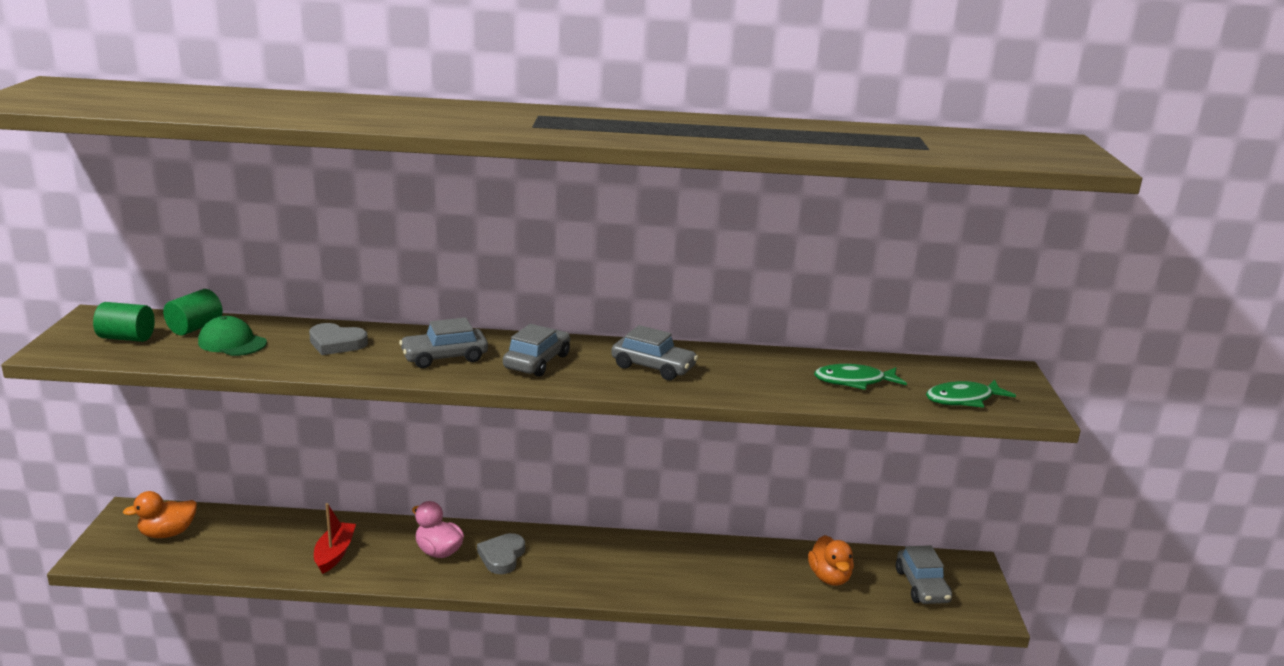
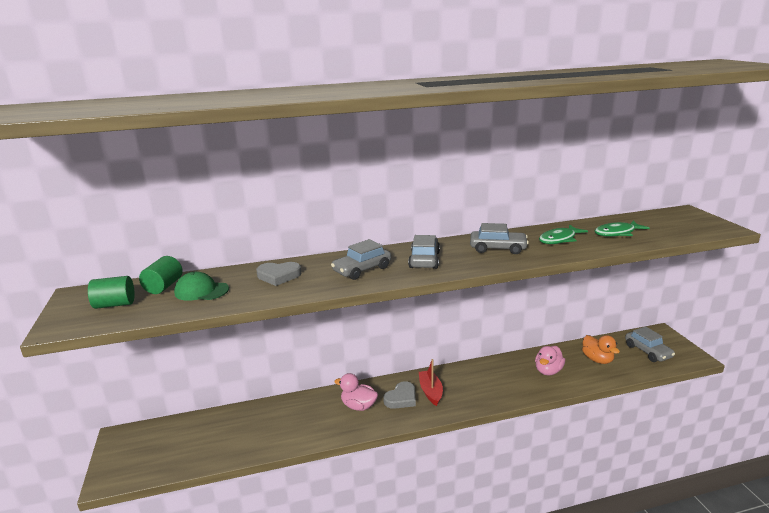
camera: 15 degrees left, 0 degrees up
orange duck [123,491,197,538] -> none
red boat [314,503,356,574] -> red boat moved to [419,359,443,406]
grey heart [477,533,525,574] -> grey heart turned 135 degrees counterclockwise [383,381,416,409]
green fish [926,379,1016,408] -> green fish moved to [539,225,588,244]
none -> pink duck [535,346,565,375]

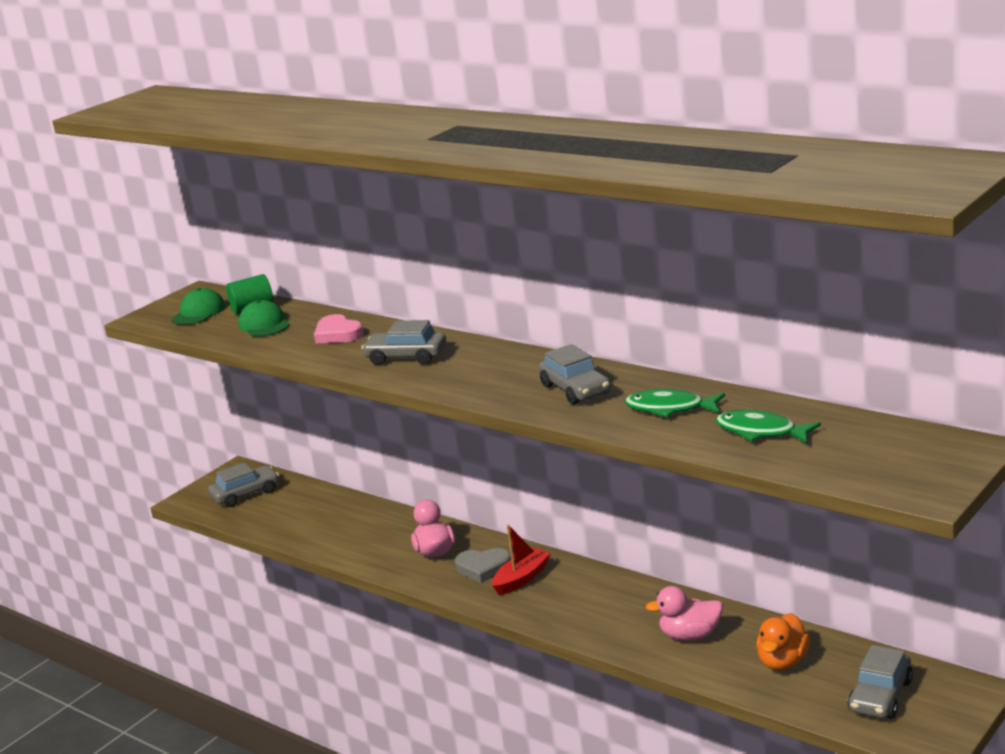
camera: 55 degrees right, 0 degrees up
green cylinder [88,276,135,309] -> green cap [171,288,226,325]
grey heart [256,262,301,286] -> pink heart [314,314,364,344]
grey car [408,235,440,269] -> grey car moved to [208,462,279,507]

